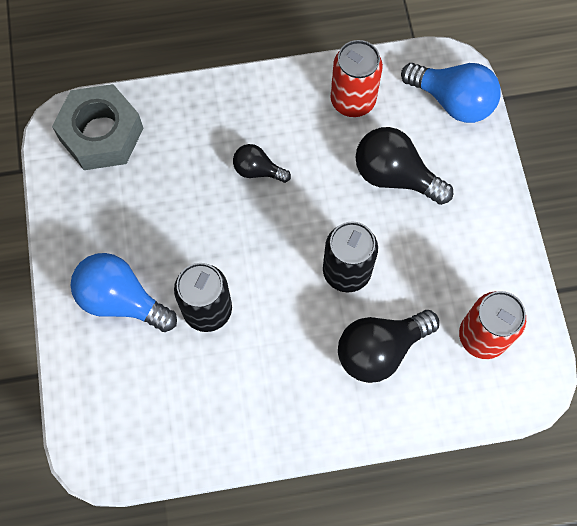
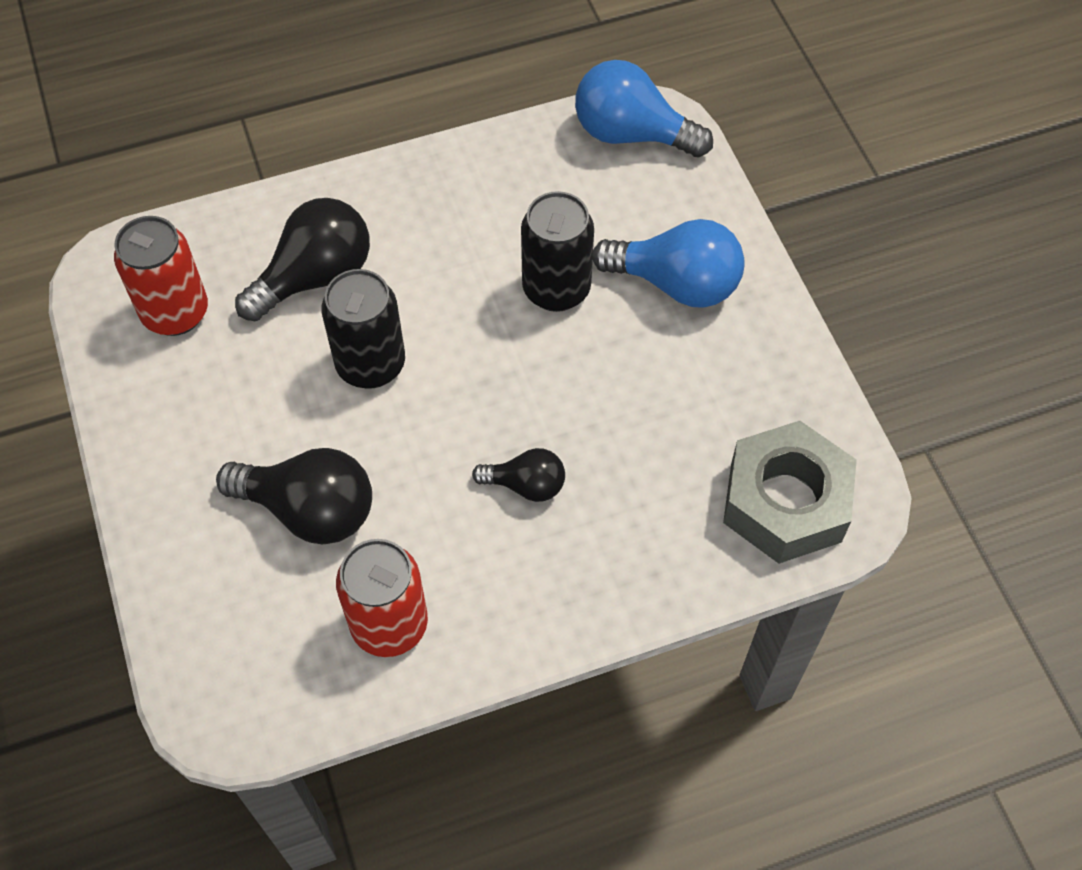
camera: 170 degrees right, 10 degrees down
blue light bulb [401,63,501,123] -> blue light bulb moved to [575,60,713,157]

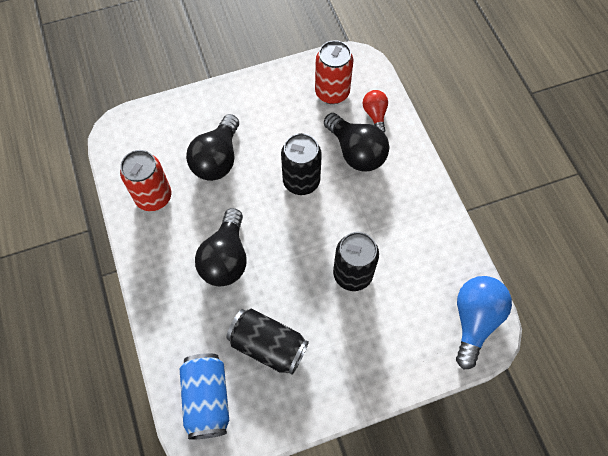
camera: 90 degrees right, 5 degrees up
black light bulb [472,448,565,502] -> black light bulb [195,208,247,286], size x1.75
blue light bulb [593,219,745,308] -> none
grey nut [723,421,857,564] -> blue can [180,353,229,440]
none -> black can [226,308,309,375]
none -> red light bulb [363,90,388,133]

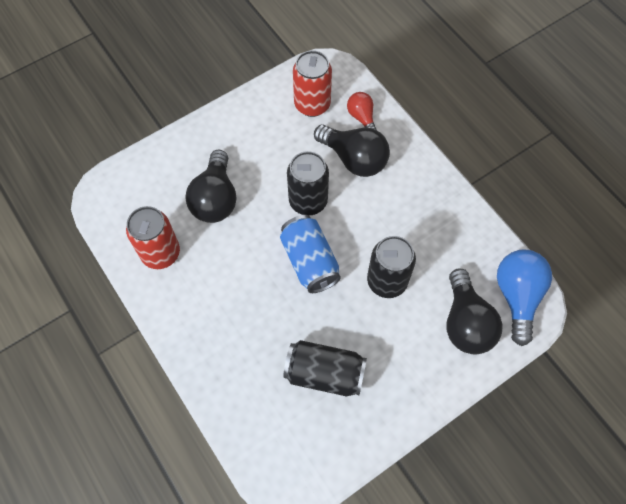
camera: 15 degrees left, 0 degrees up
blue can [180,353,229,440] -> blue can moved to [280,215,341,293]
black light bulb [195,208,247,286] -> black light bulb moved to [447,269,503,354]

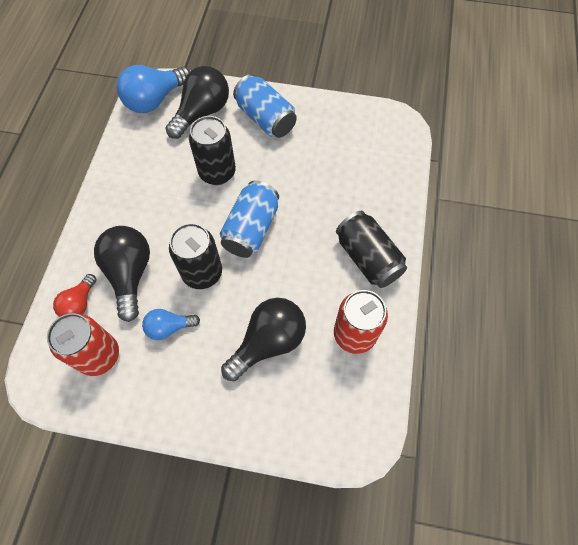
camera: 135 degrees left, 0 degrees up
black can [283,340,367,397] -> black can moved to [336,211,407,288]
none -> blue light bulb [142,309,200,340]
none -> blue can [233,74,297,138]

